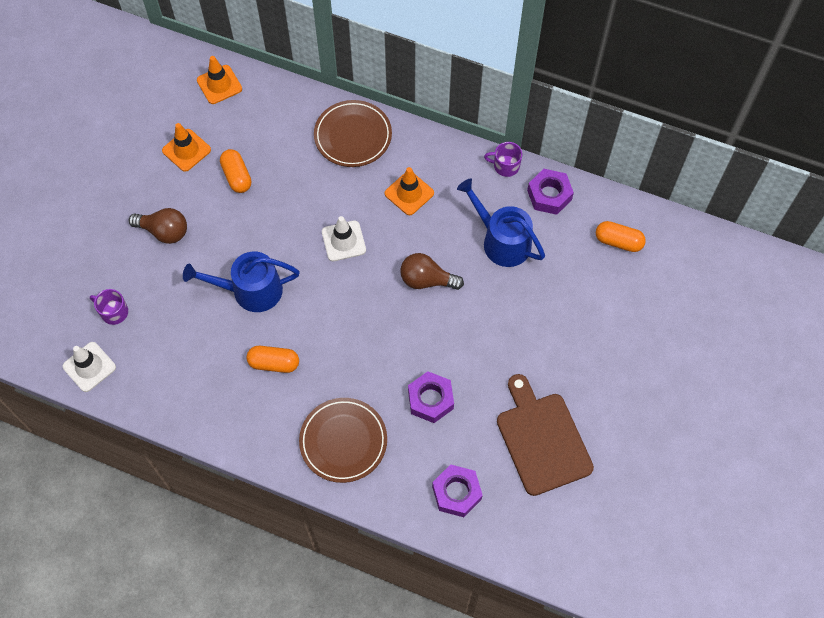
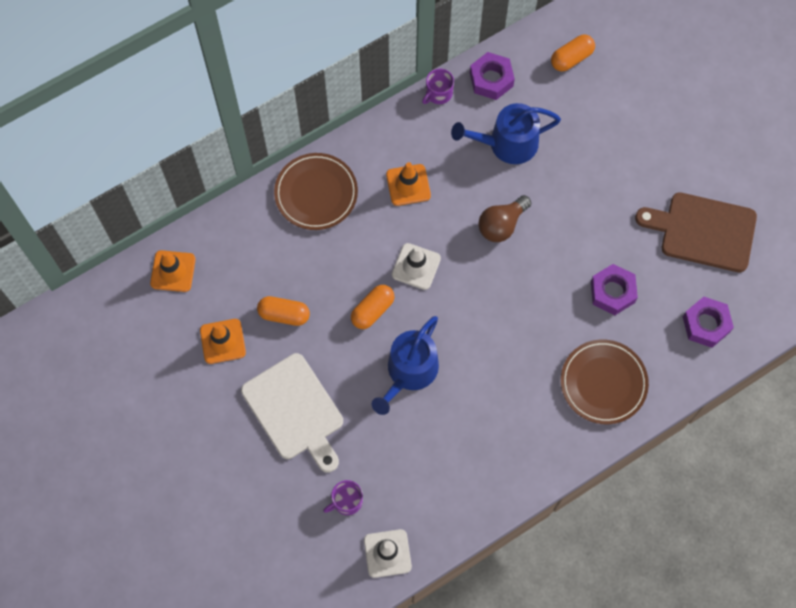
camera: 55 degrees left, 5 degrees up
brown light bulb [129,208,187,244] -> white cutting board [241,353,343,472]
orange capsule [246,346,299,373] -> orange capsule moved to [351,285,394,329]

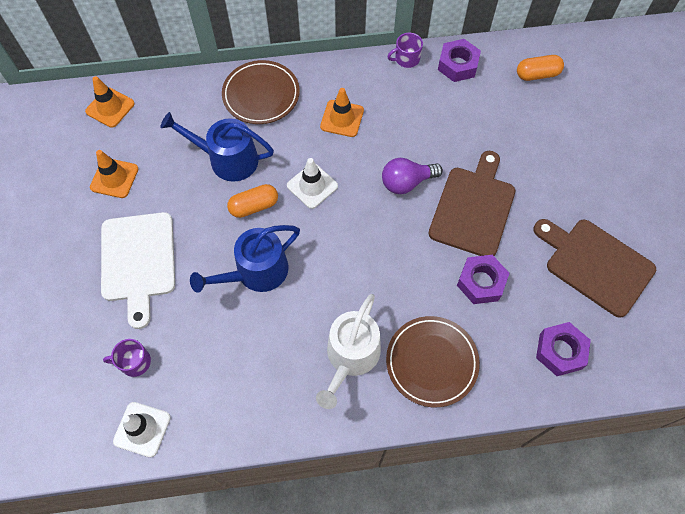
camera: 25 degrees right, 5 degrees down
orange capsule [257,296,310,326] -> none
blue watering can [451,103,561,164] -> blue watering can moved to [160,112,274,182]
brown light bulb [478,195,531,242] -> purple light bulb [382,158,443,194]
none -> white watering can [316,294,381,409]
none -> brown cutting board [428,151,515,256]

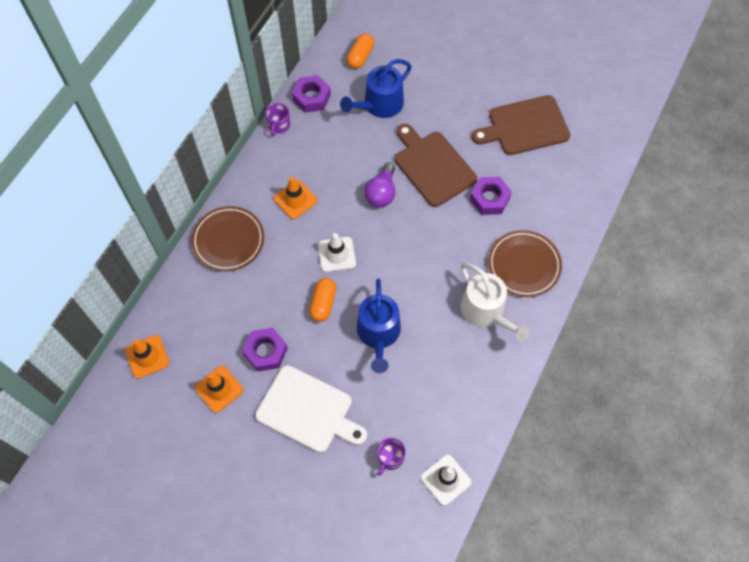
camera: 55 degrees left, 0 degrees up
blue watering can [160,112,274,182] -> blue watering can moved to [340,59,412,118]
purple nut [536,322,591,376] -> purple nut moved to [242,328,288,372]

